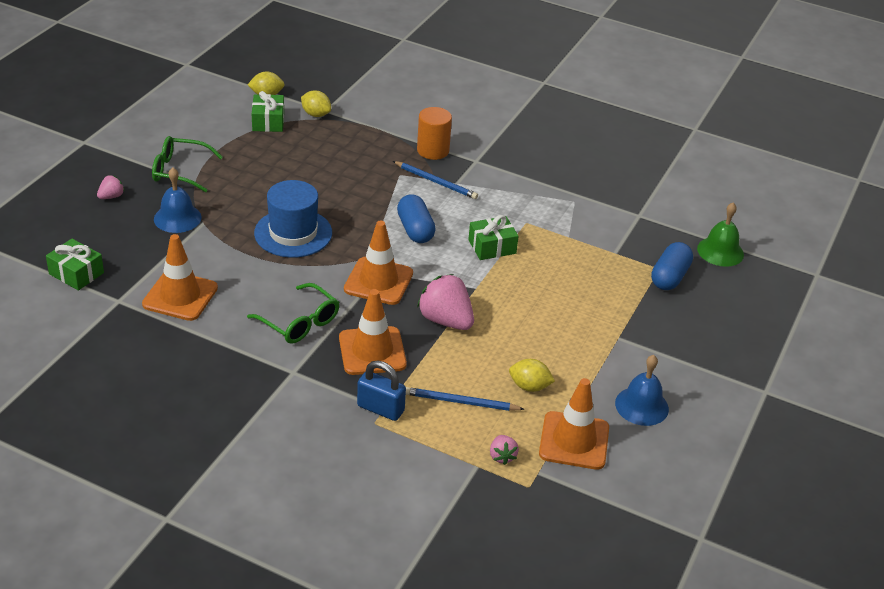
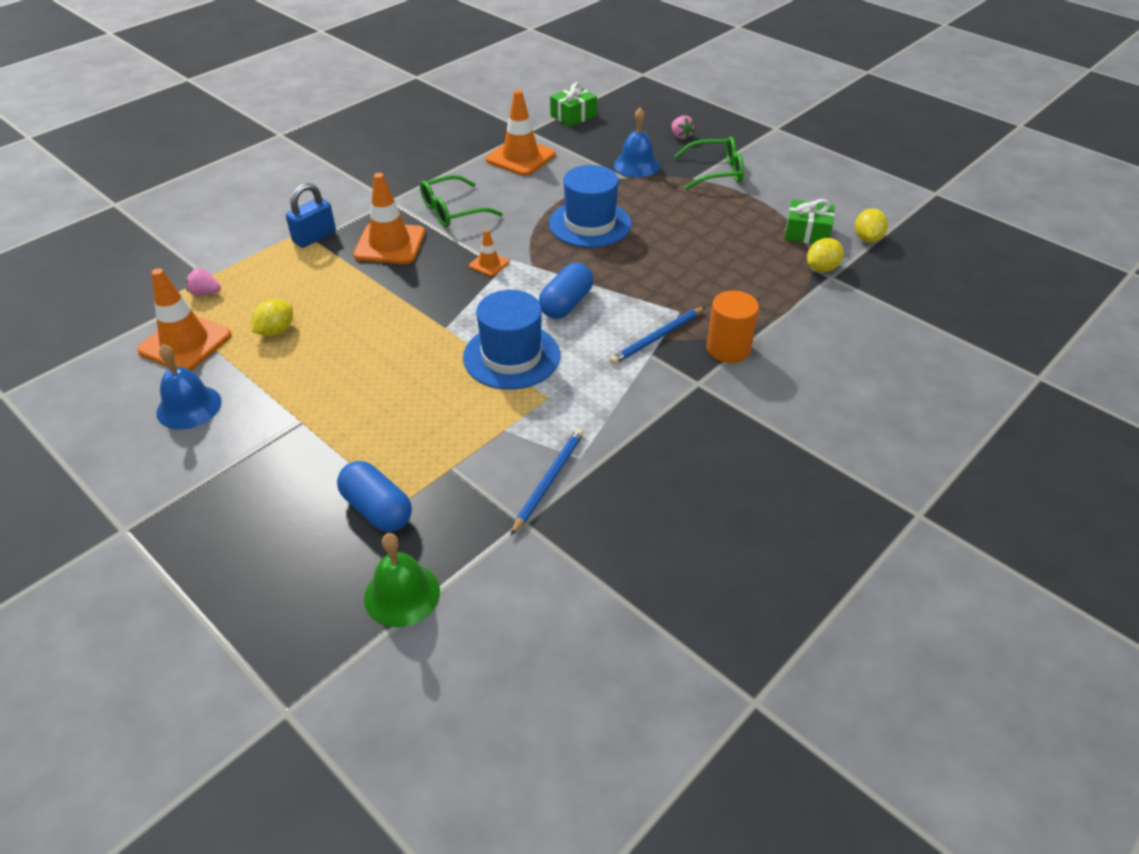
camera: 110 degrees right, 5 degrees up
green glasses [152,136,223,192] -> green glasses turned 60 degrees clockwise [674,136,744,190]
orange traffic cone [344,221,413,305] -> orange traffic cone [469,230,509,276], size x0.50
blue capsule [397,194,436,243] -> blue capsule turned 60 degrees counterclockwise [539,263,593,319]
blue pencil [406,387,524,411] -> blue pencil moved to [511,428,584,535]
pink strawberry [417,274,474,330] -> none
green gift [468,215,519,260] -> blue hat [463,290,560,390]

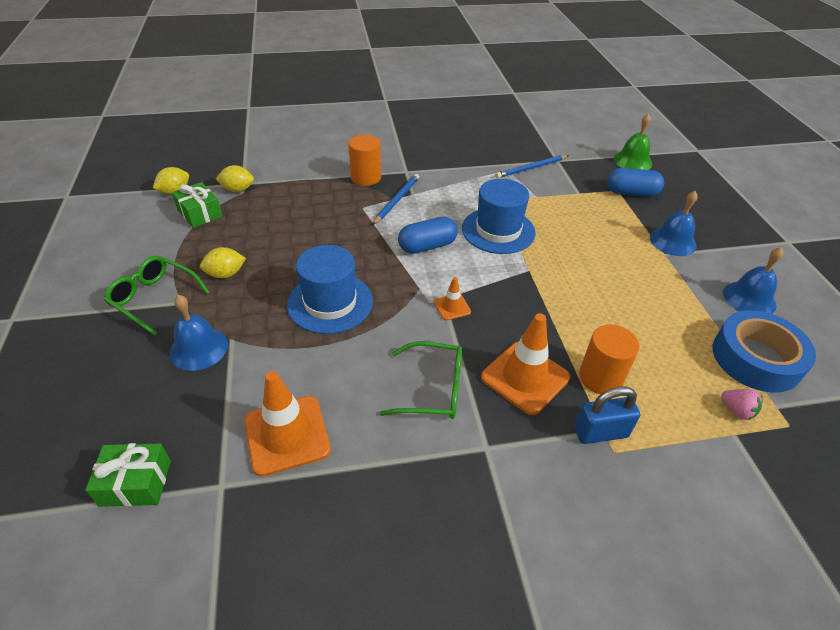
camera: 145 degrees left, 0 degrees up
orange traffic cone [137,268,232,371] -> blue tape [713,310,816,393]
yellow lemon [252,299,293,337] -> yellow lemon moved to [200,247,246,278]
blue capsule [337,461,412,532] -> blue capsule turned 75 degrees counterclockwise [607,168,664,197]
blue pencil [609,307,705,365] -> blue pencil turned 60 degrees counterclockwise [373,174,419,225]
pink strawberry [672,115,694,139] -> none
none -> orange cylinder [579,325,639,394]
none -> blue bell [650,191,698,256]

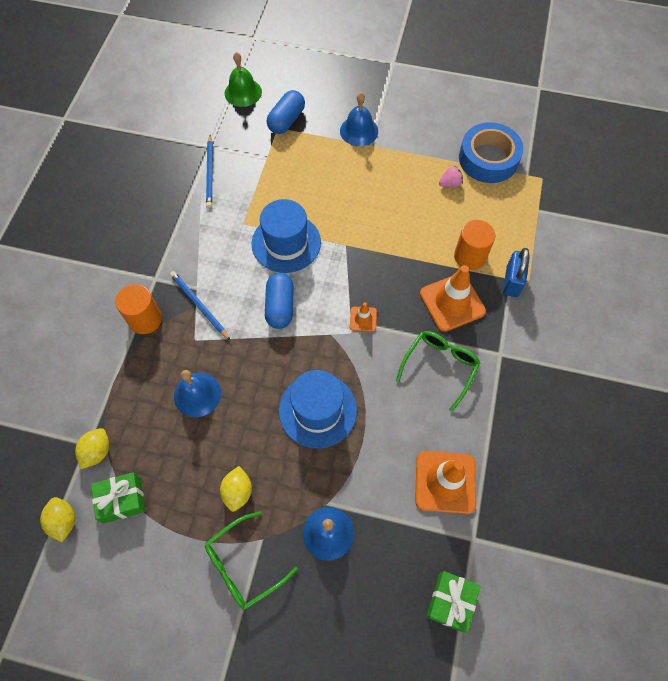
camera: 65 degrees left, 20 degrees up
pink strawberry [721,389,763,420] -> pink strawberry moved to [439,166,463,187]
blue bell [723,247,784,314] -> blue bell moved to [174,370,221,417]

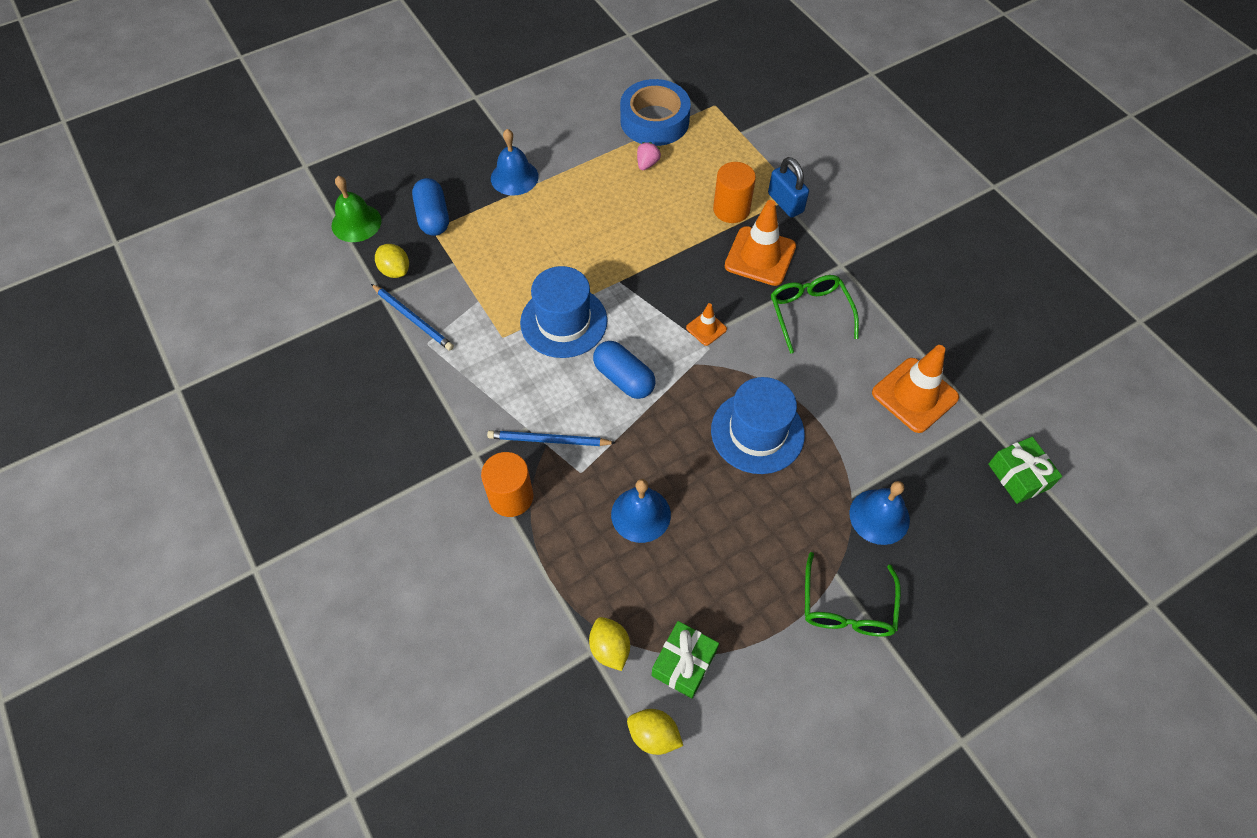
camera: 45 degrees left, 5 degrees down
yellow lemon [220,466,252,512] -> yellow lemon moved to [375,244,409,278]

